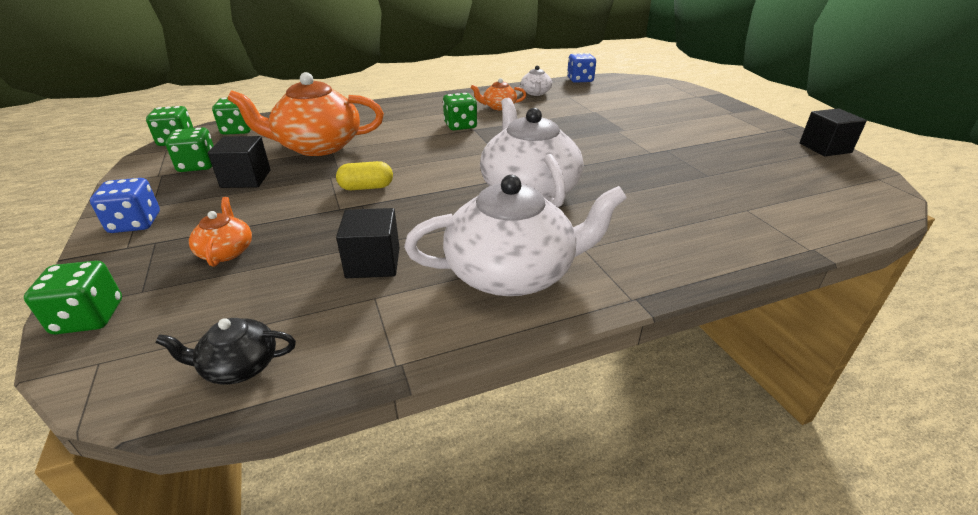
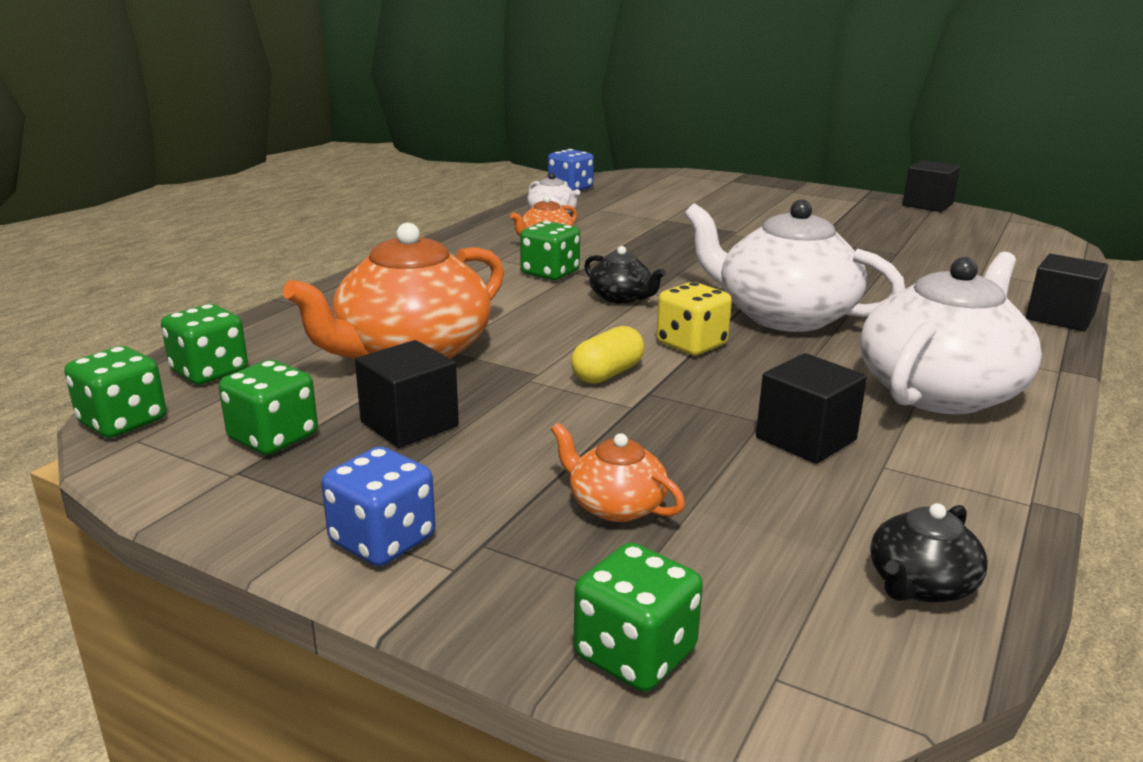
camera: 40 degrees left, 10 degrees down
none -> black teapot [584,246,666,304]
none -> yellow dice [656,282,732,355]
none -> black cube [1026,254,1108,331]

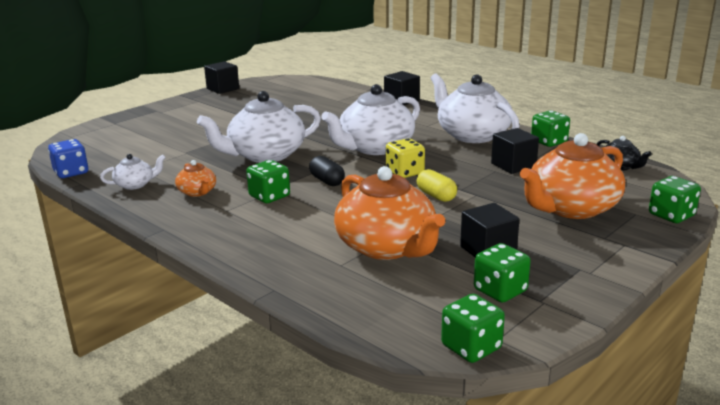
camera: 75 degrees left, 0 degrees up
green dice [161,304,248,385] -> green dice moved to [531,111,570,147]
blue dice [321,447,436,566] -> none
orange teapot [551,423,685,522] -> orange teapot [520,133,625,219], size x2.14
black teapot [584,246,666,304] -> black capsule [309,156,345,186]
none -> white teapot [197,91,321,163]

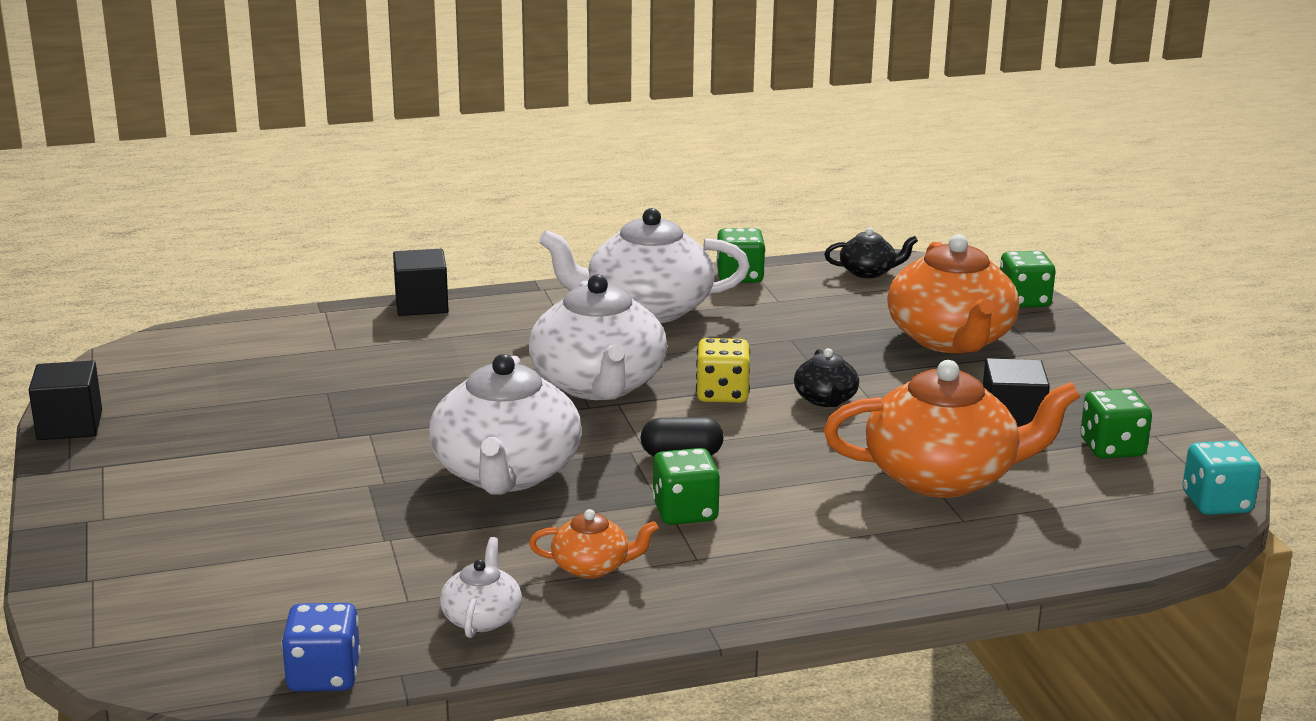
camera: 60 degrees left, 0 degrees up
yellow capsule [417,169,457,202] -> black teapot [794,348,859,407]
green dice [441,294,505,363] -> turquoise dice [1183,441,1261,515]
black cube [491,128,539,174] -> none

